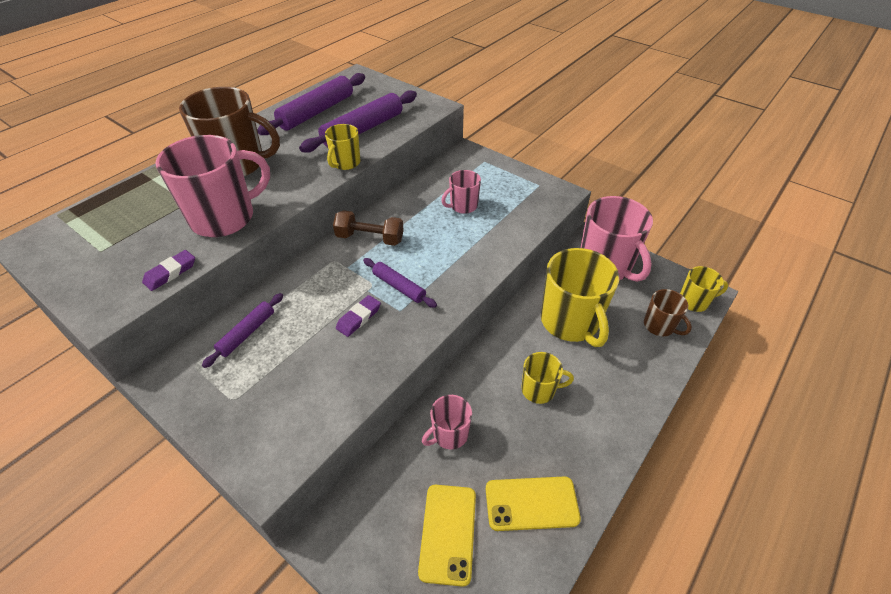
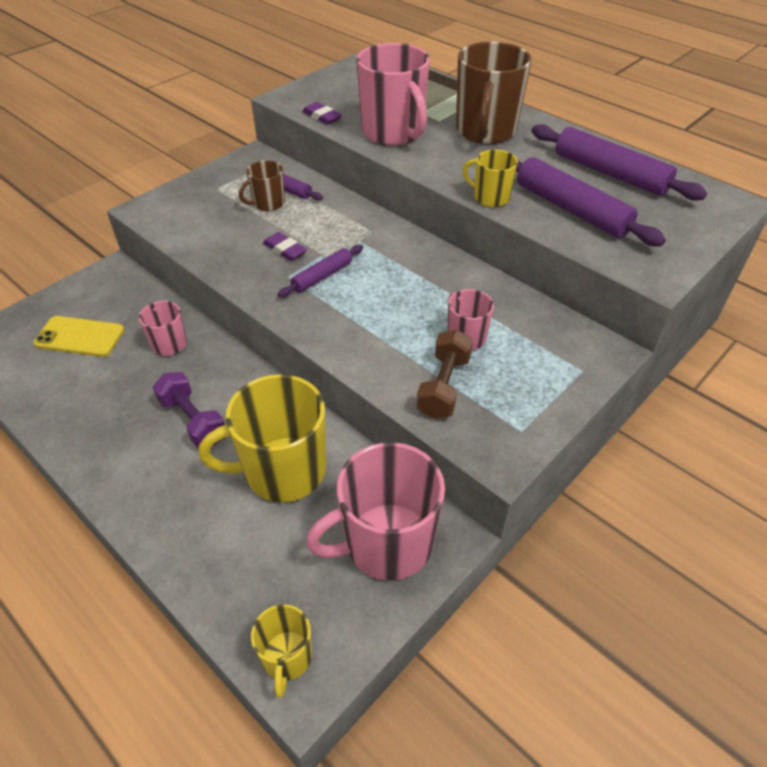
camera: 95 degrees right, 0 degrees up
brown dumbbell [333,210,404,246] -> brown dumbbell moved to [416,329,473,419]
yellow phone [486,476,581,531] -> none
yellow mug [521,352,574,404] -> purple dumbbell [153,372,225,448]
brown mug [644,289,692,336] -> brown mug moved to [239,160,285,211]

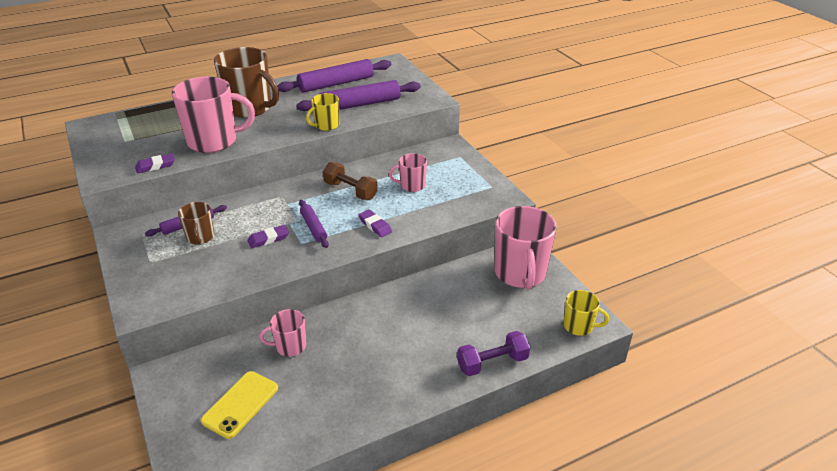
camera: 70 degrees left, 10 degrees down
purple dumbbell [153,372,225,448] -> purple dumbbell moved to [457,331,530,376]
yellow mug [199,374,326,502] -> none
brown dumbbell [416,329,473,419] -> brown dumbbell moved to [323,162,378,200]
none -> purple eraser [358,209,392,237]

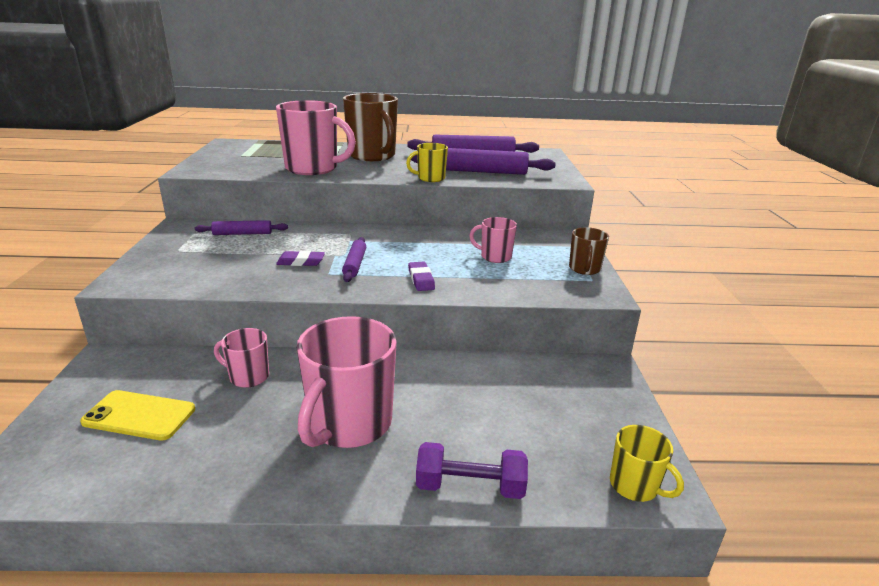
camera: 25 degrees right, 10 degrees down
purple eraser [135,153,175,173] -> none
brown mug [178,202,214,245] -> brown mug moved to [569,227,609,275]
yellow phone [201,371,278,439] -> yellow phone turned 45 degrees clockwise [80,390,195,441]
brown dumbbell [323,162,378,200] -> none
pink mug [495,206,557,290] -> pink mug moved to [297,316,397,448]

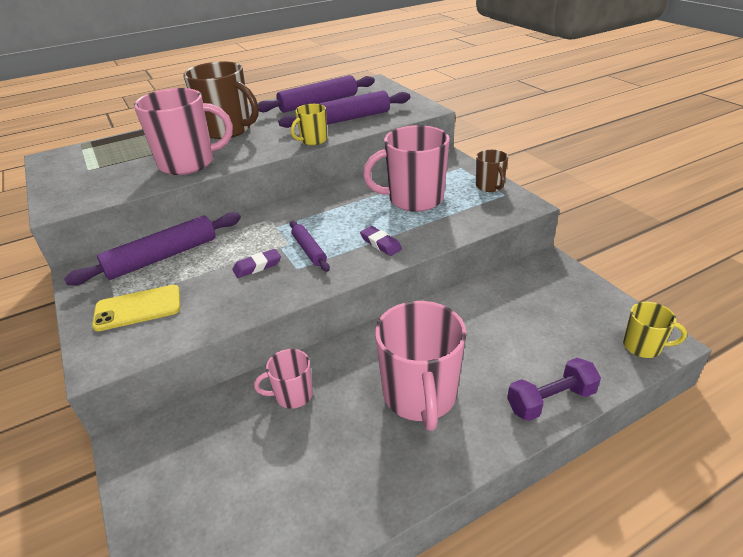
camera: 25 degrees left, 10 degrees up
yellow phone [80,390,195,441] -> yellow phone moved to [92,285,180,331]
purple rolling pin [195,220,288,235] -> purple rolling pin [64,212,241,285], size x1.80
pink mug [469,217,517,263] -> pink mug [363,125,450,212], size x1.94

